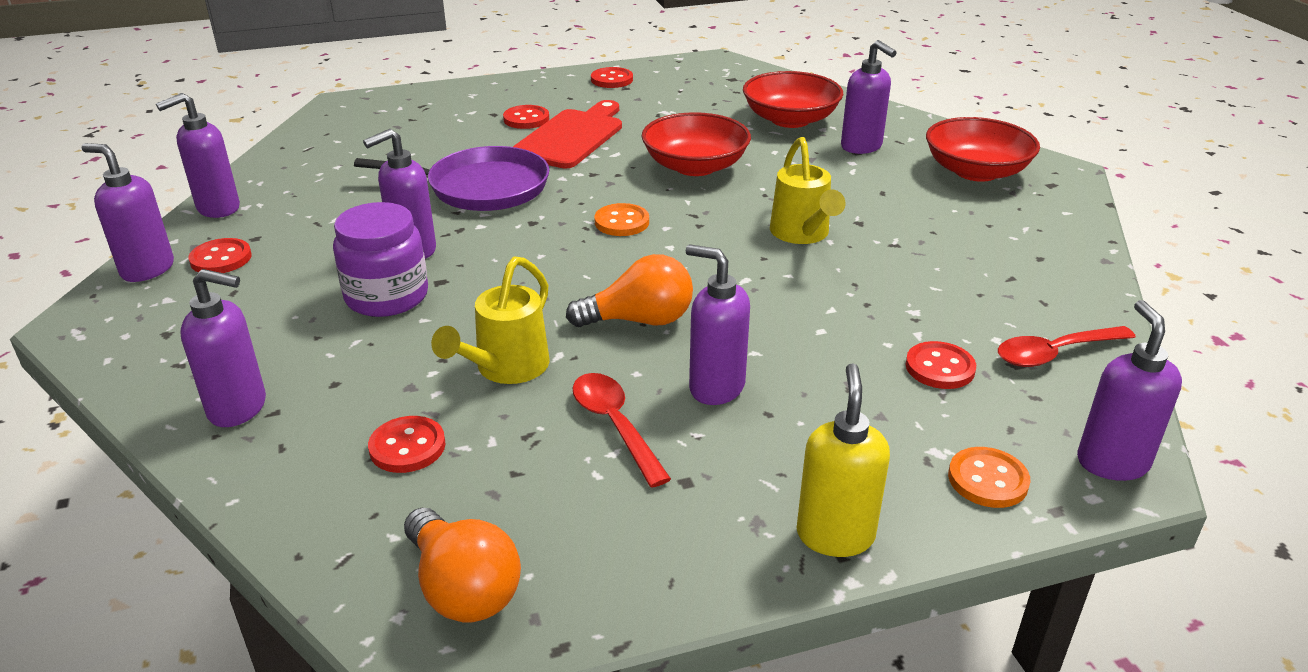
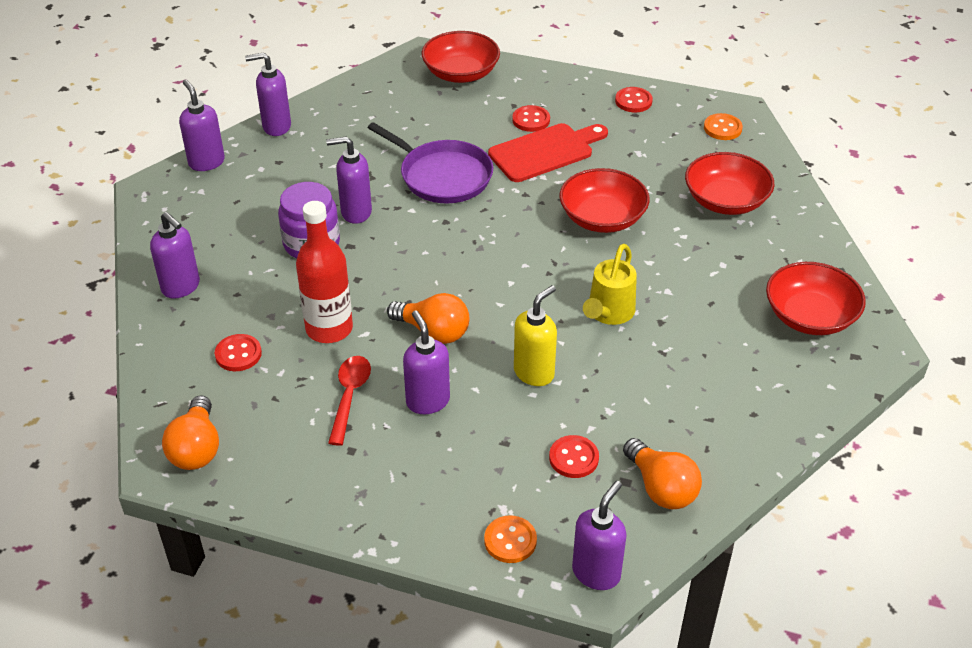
camera: 35 degrees right, 10 degrees up
red button [188,238,251,273] -> none
yellow watering can [431,256,549,384] -> red bottle [296,201,353,343]
orange button [595,203,649,236] -> orange button moved to [704,113,743,140]
yellow soap dispenser [797,363,890,557] -> yellow soap dispenser moved to [514,285,557,386]
purple soap dispenser [841,40,897,154] -> none
red spoon [998,326,1136,367] -> orange light bulb [623,438,702,509]
none -> red bowl [422,31,500,83]

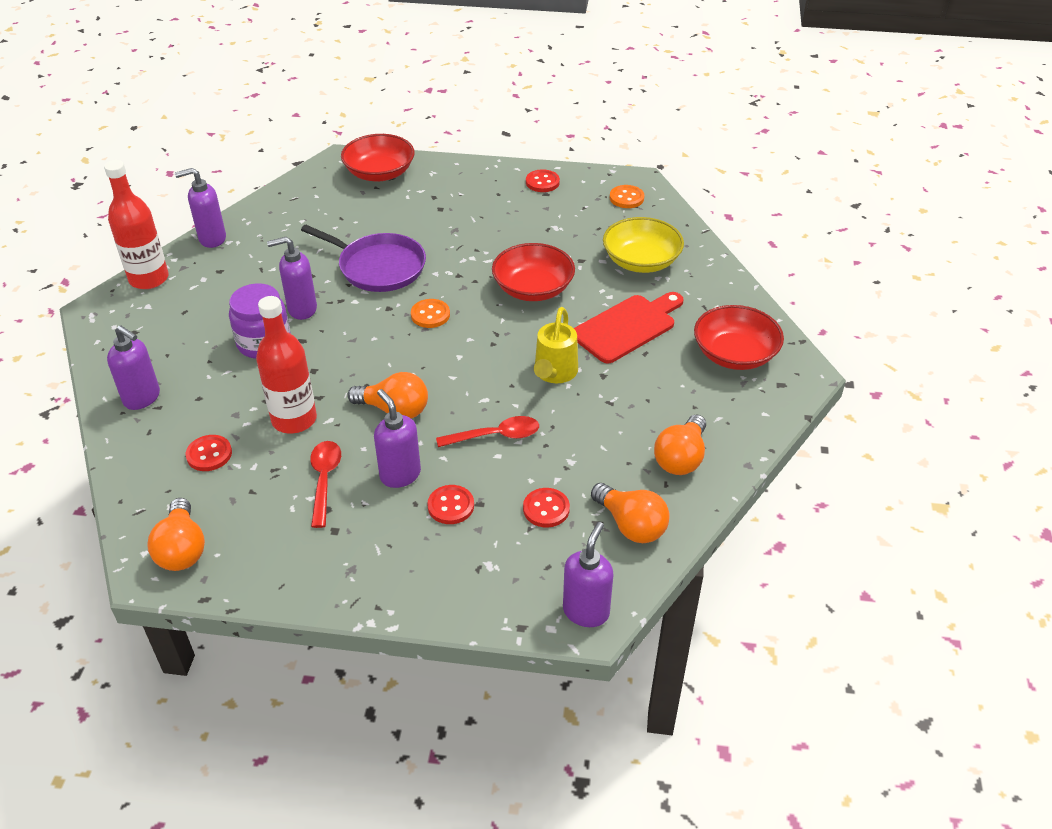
camera: 10 degrees left, 0 degrees up
purple soap dispenser [179,79,225,171] -> red bottle [104,160,169,289]
orange button [484,515,537,563] -> orange button moved to [411,299,450,328]
red cutting board [488,123,608,182] -> red cutting board moved to [574,292,684,363]
red button [512,105,550,132] -> red button moved to [427,485,474,524]
yellow soap dispenser [514,285,557,386] -> red spoon [436,416,539,447]
red bowl [685,152,774,215] -> yellow bowl [603,217,684,273]
none -> orange light bulb [654,414,706,475]

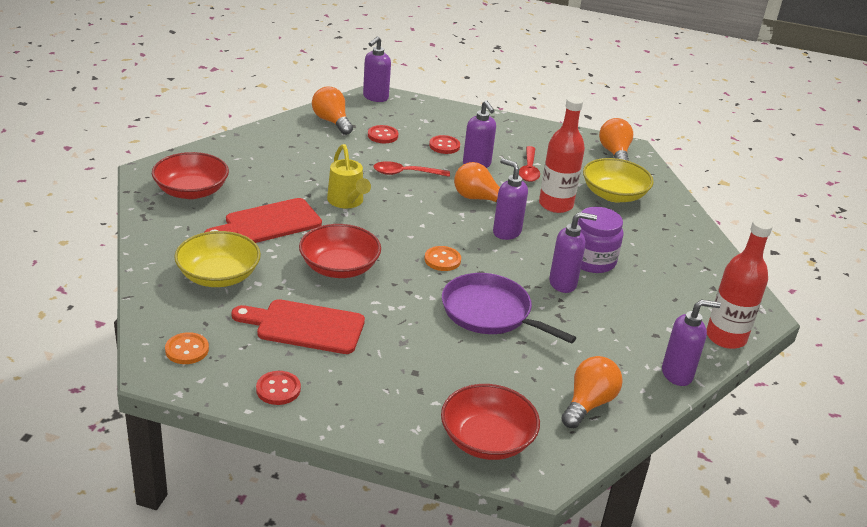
camera: 175 degrees left, 10 degrees down
purple soap dispenser [107,325,160,410] -> purple soap dispenser moved to [493,158,528,240]
red button [186,435,232,471] -> yellow bowl [583,158,654,202]
yellow watering can [534,307,578,383] -> yellow watering can turned 135 degrees clockwise [327,144,371,208]
orange light bulb [654,414,706,475] -> orange light bulb moved to [561,356,623,428]
none -> red cutting board [231,299,365,354]

